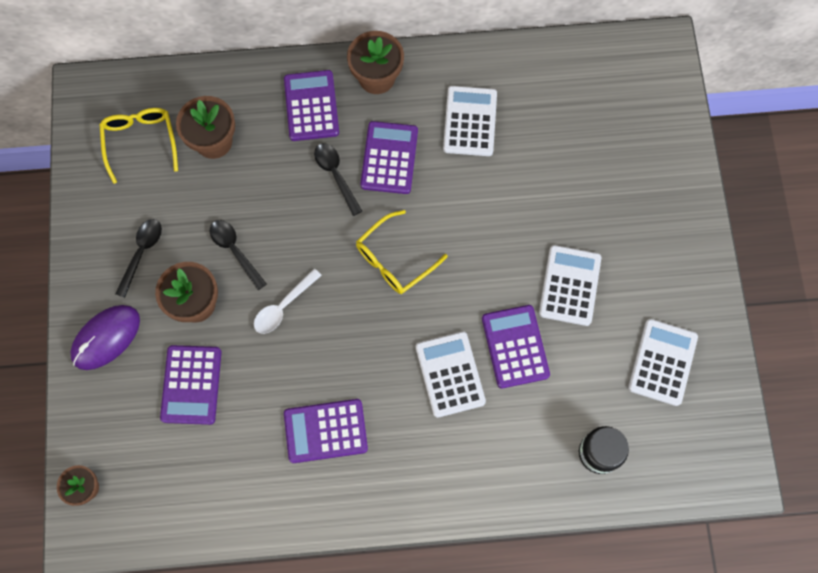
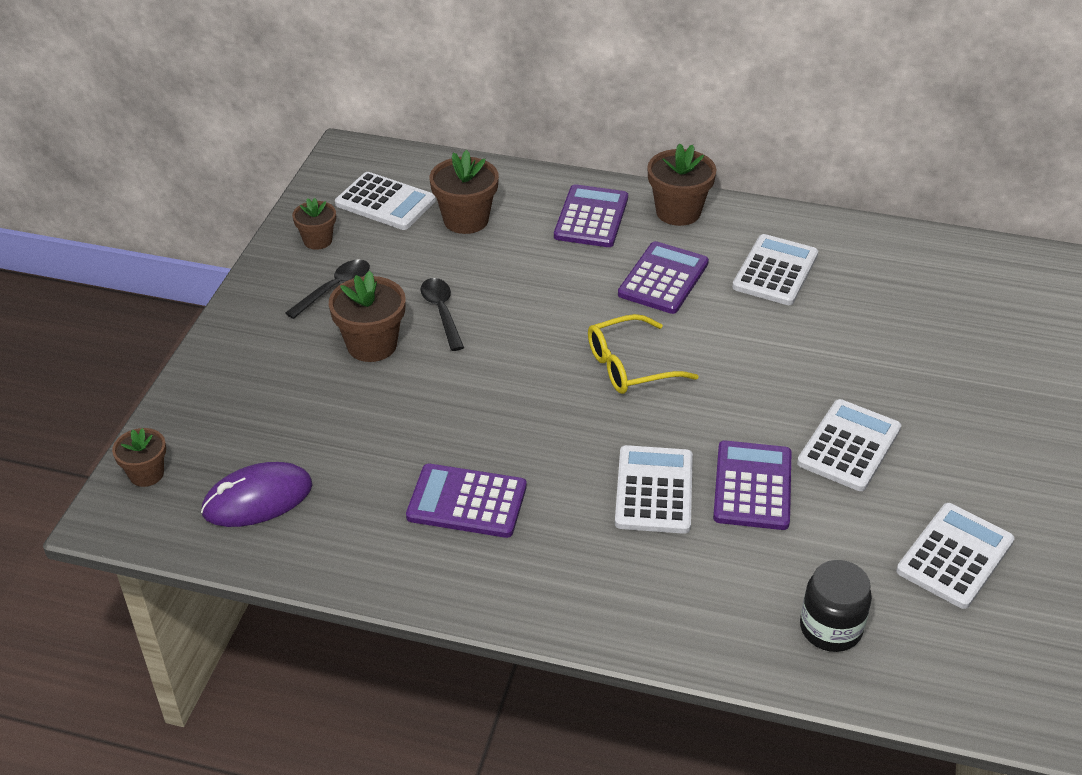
camera: 20 degrees right, 30 degrees down
purple mouse [71,305,140,370] -> purple mouse moved to [201,462,312,527]
yellow glasses [99,108,178,184] -> white calculator [335,172,436,230]
purple calculator [160,345,222,425] -> none
white spoon [254,269,322,334] -> none
black spoon [314,143,362,216] -> none
none -> brown flower pot [292,198,336,250]

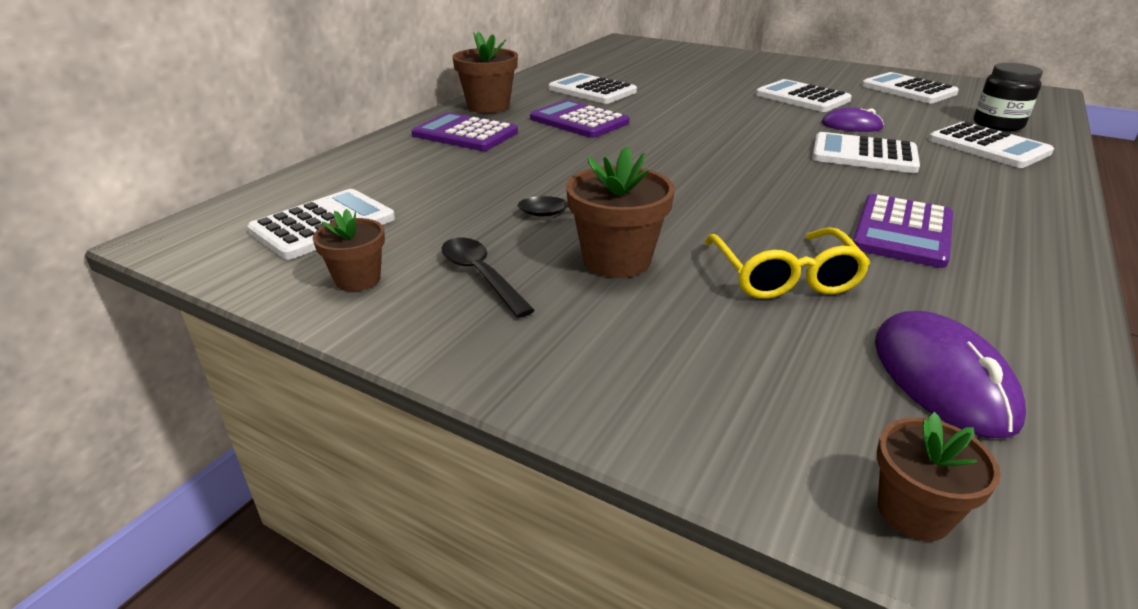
camera: 75 degrees left, 10 degrees down
brown flower pot [430,150,499,234] -> none
yellow glasses [588,314,699,394] -> yellow glasses moved to [704,227,870,299]
purple calculator [713,440,792,530] -> purple mouse [822,107,884,132]
none -> white calculator [928,122,1054,168]

